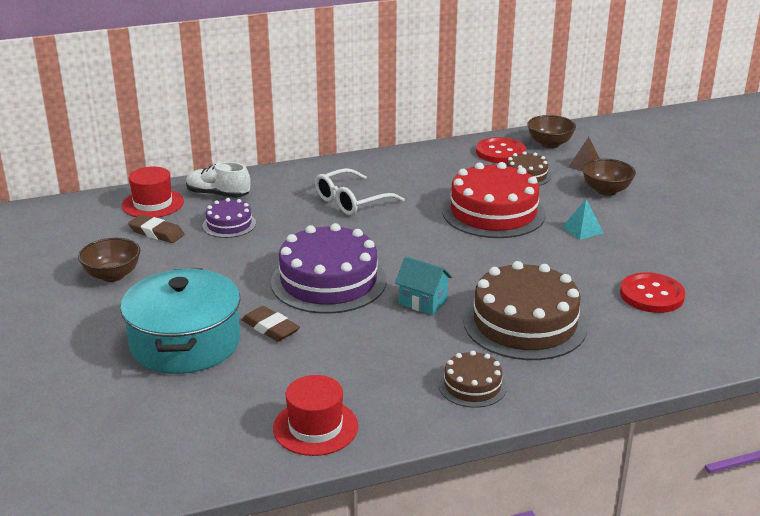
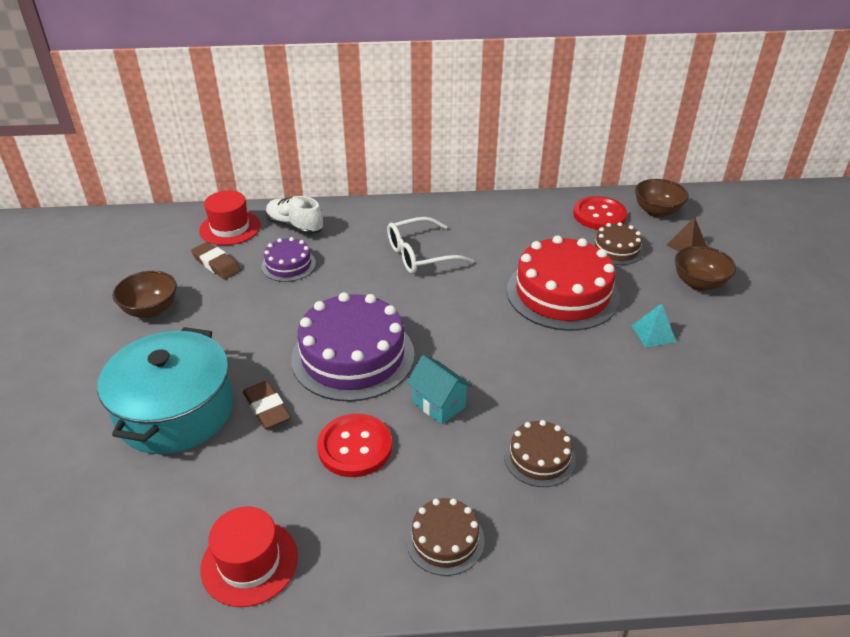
camera: 15 degrees right, 10 degrees up
brown cake [463,261,587,360] -> brown cake [504,420,576,487], size x0.51
red button [620,272,685,313] -> red button moved to [317,413,392,477]

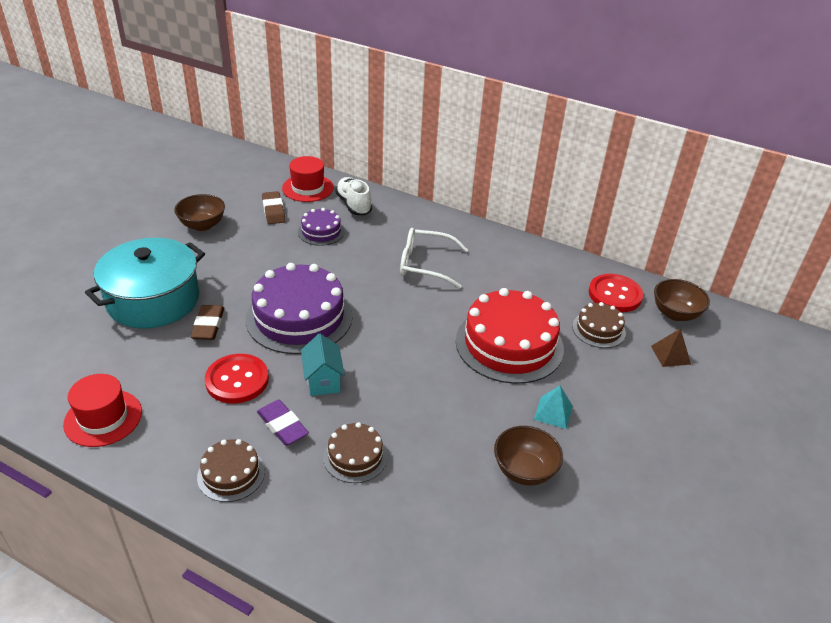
camera: 30 degrees right, 0 degrees up
brown bowl [675,246,736,291] -> brown bowl moved to [494,426,563,486]
none -> purple eraser [257,400,309,446]

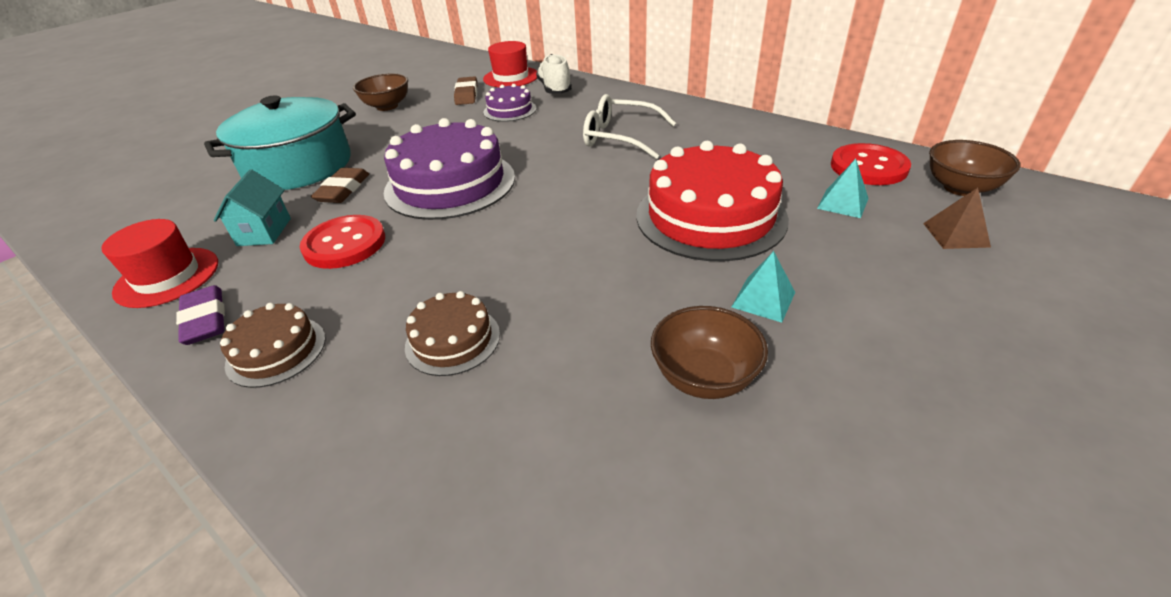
camera: 15 degrees right, 0 degrees up
purple eraser [257,400,309,446] -> purple eraser moved to [176,285,225,345]
turquoise house [301,334,345,396] -> turquoise house moved to [214,169,291,246]
brown cake [572,302,626,348] -> turquoise pyramid [817,159,869,218]

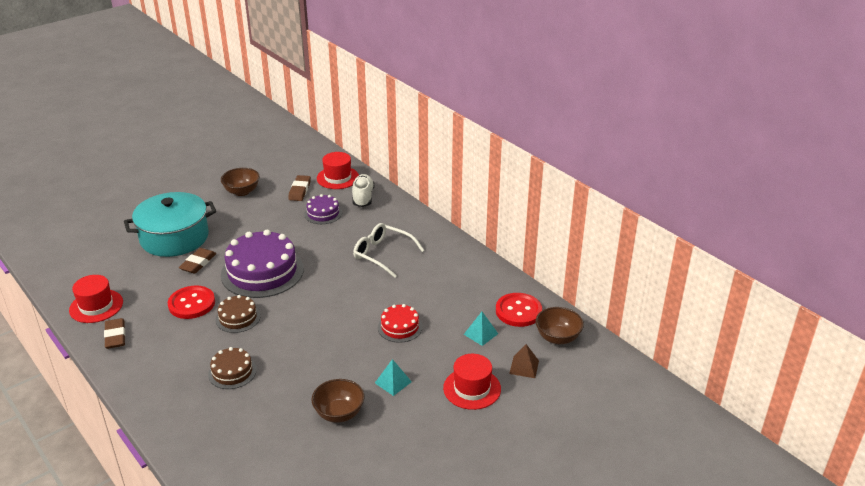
camera: 10 degrees right, 5 degrees down
purple eraser [176,285,225,345] -> brown eraser [104,318,125,349]
turquoise house [214,169,291,246] -> none
brown cake [220,303,326,388] -> brown cake moved to [216,295,261,333]
red cake [636,141,789,261] -> red cake [378,304,423,343], size x0.51
none -> red hat [443,354,501,410]

